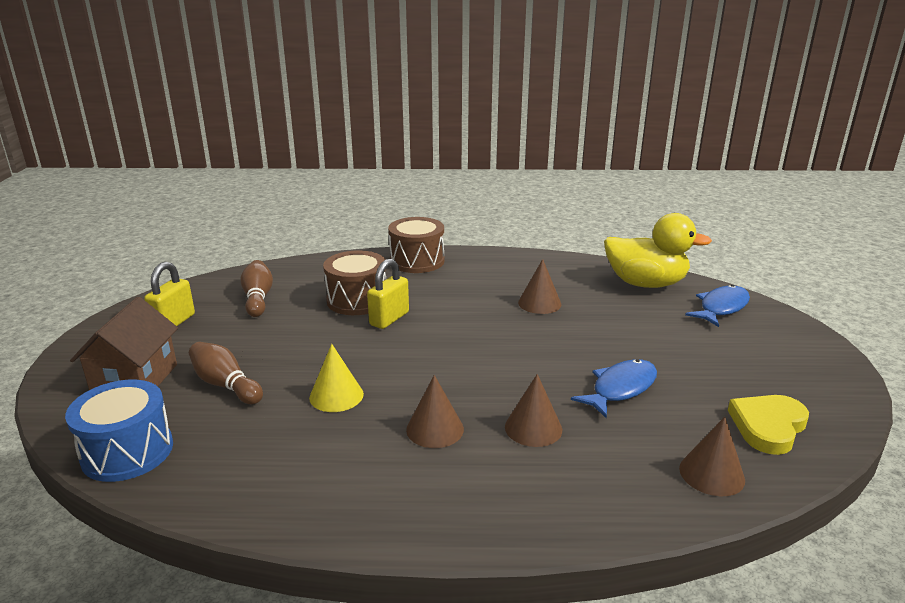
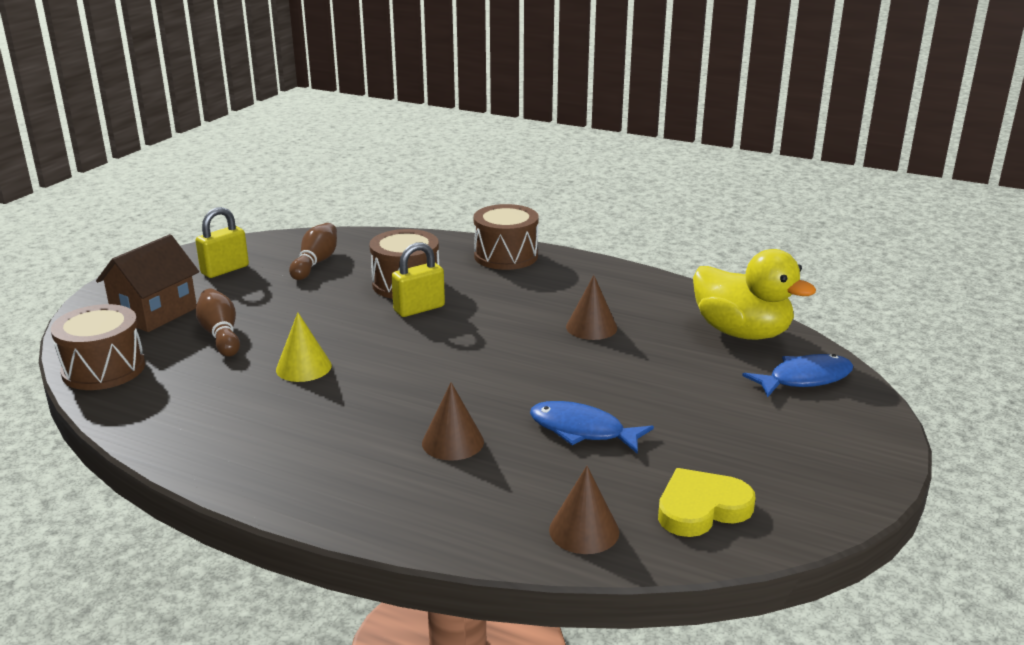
camera: 25 degrees right, 0 degrees up
blue drum [65,380,173,482] -> brown drum [51,304,145,390]
brown cone [406,375,464,448] -> none
blue fish [571,359,657,418] -> blue fish turned 135 degrees counterclockwise [530,401,654,454]

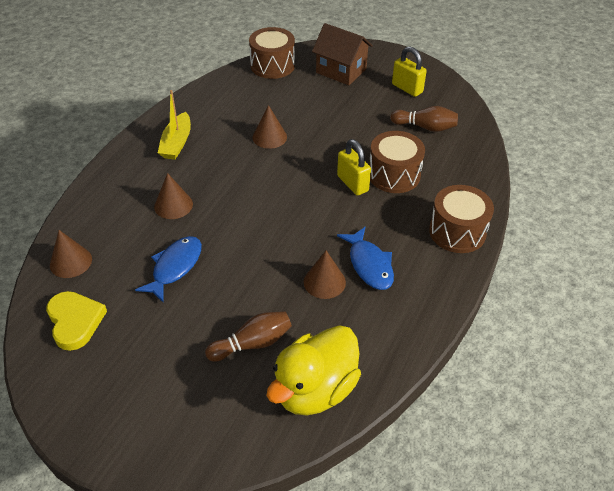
camera: 90 degrees right, 20 degrees up
brown bowling pin [196,289,240,357] -> brown bowling pin moved to [205,311,292,362]
yellow cone [276,312,332,382] -> brown cone [252,105,287,149]
blue fish [742,354,853,397] -> blue fish moved to [337,227,394,290]
none -> yellow boat [158,90,191,160]

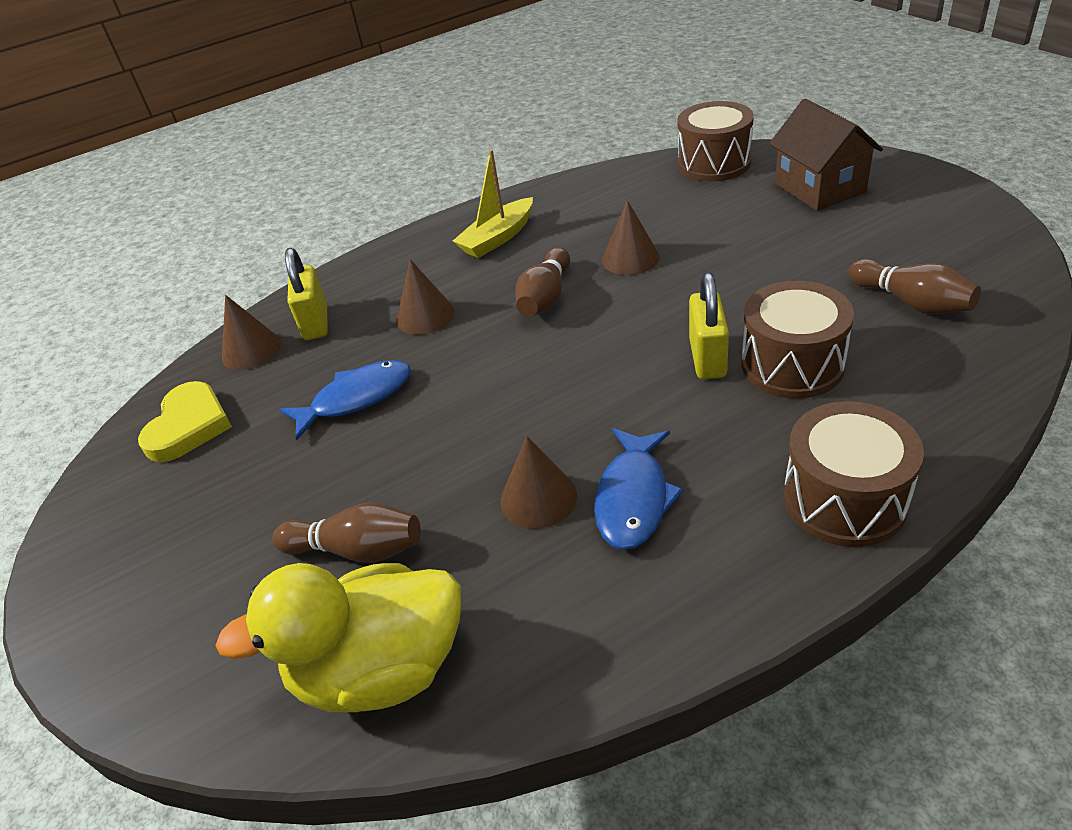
camera: 40 degrees right, 5 degrees down
yellow padlock [392,46,427,97] -> yellow padlock moved to [285,248,328,340]
none -> brown bowling pin [515,247,570,317]

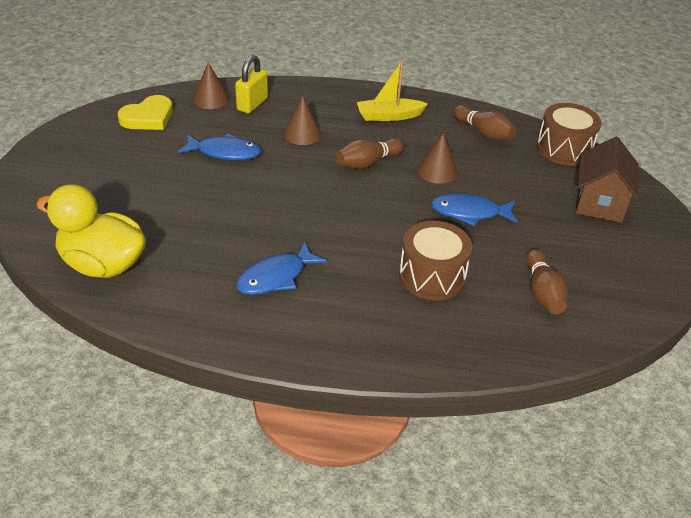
camera: 30 degrees right, 0 degrees up
brown bowling pin [272,502,421,563] -> brown bowling pin moved to [453,105,516,140]
brown cone [500,436,577,529] -> none
yellow padlock [689,273,729,379] -> none
brown drum [784,401,924,547] -> none
none -> blue fish [431,193,518,226]

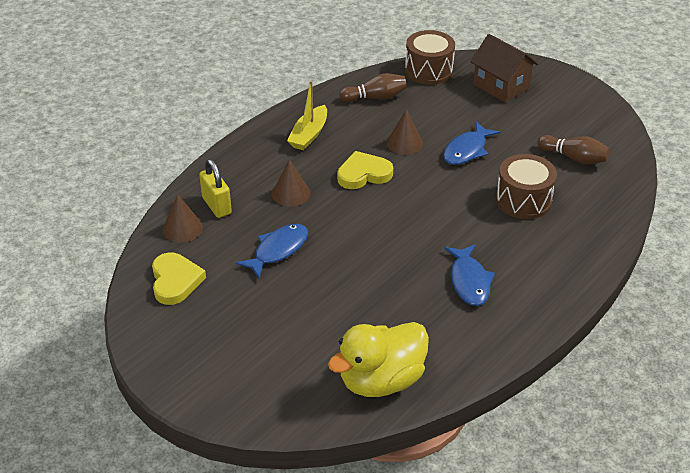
camera: 55 degrees left, 0 degrees up
brown bowling pin [336,138,404,169] -> yellow heart [337,151,393,189]

